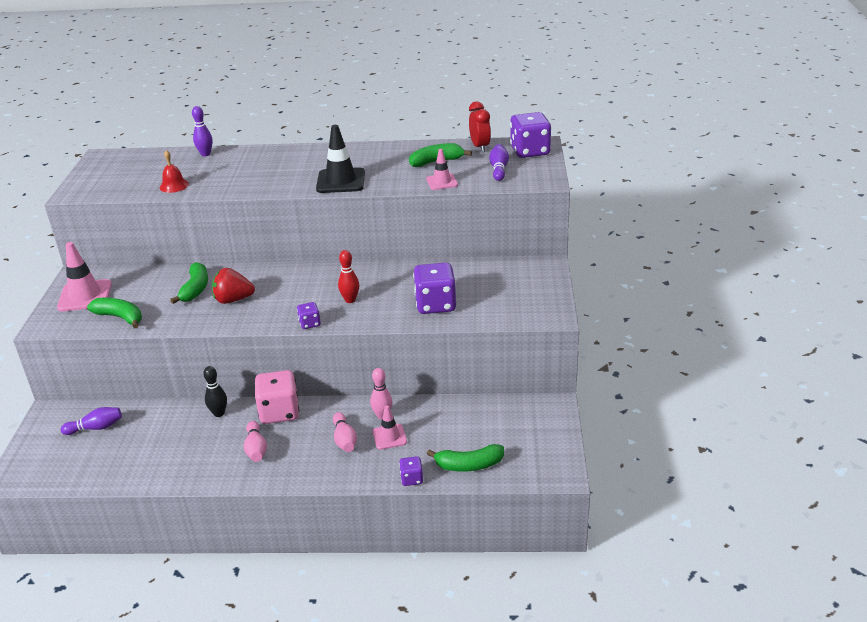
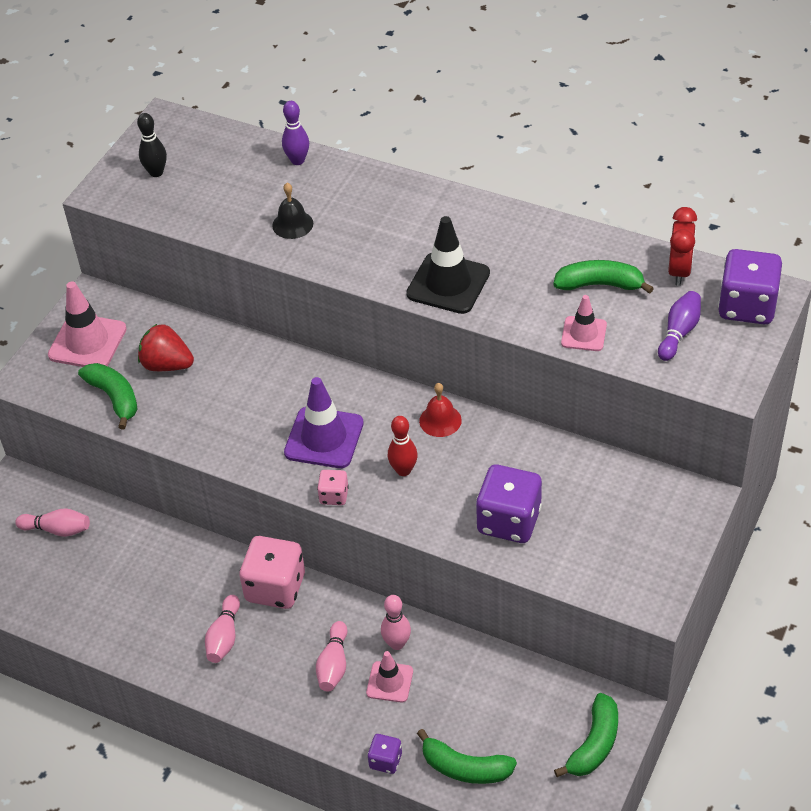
camera: 25 degrees right, 15 degrees up
purple bowling pin [61,407,122,435] -> pink bowling pin [15,508,90,537]
red bell [160,150,189,193] -> red bell moved to [419,383,462,437]
green banana [170,262,208,304] -> green banana moved to [554,693,618,777]
black bowling pin [203,366,227,417] -> black bowling pin moved to [137,113,167,177]
red strawberry [212,268,255,304] -> red strawberry moved to [138,323,194,371]
purple dice [297,302,321,329] -> pink dice [317,470,349,505]
none -> black bell [272,183,313,239]
none -> purple traffic cone [284,377,364,468]

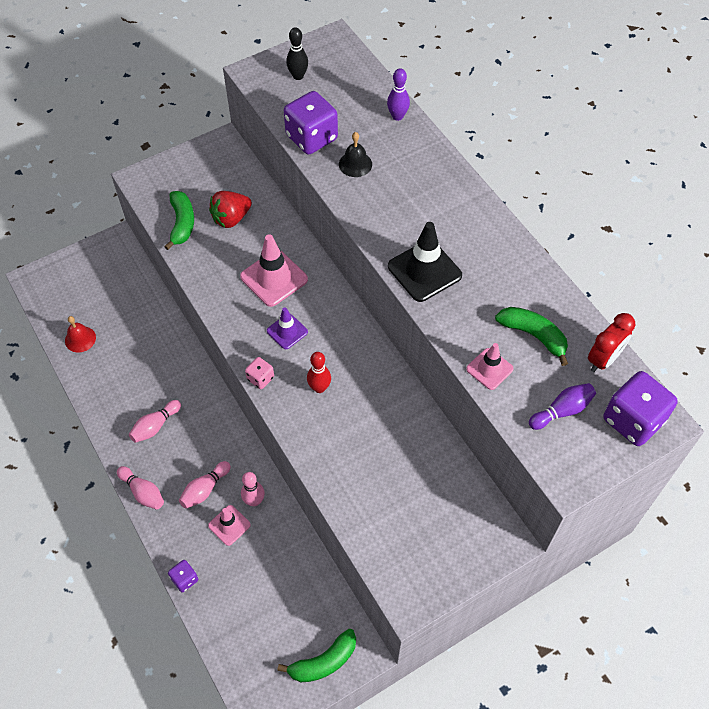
camera: 30 degrees right, 10 degrees up
pink bowling pin [15,508,90,537] -> pink bowling pin moved to [117,466,164,510]
pink traffic cone [48,281,127,367] -> pink traffic cone moved to [240,234,308,307]
red strawberry [138,323,194,371] -> red strawberry turned 90 degrees counterclockwise [209,191,252,228]
pink dice [239,536,305,609] -> none
purple traffic cone [284,377,364,468] -> purple traffic cone [267,307,308,349], size x0.59
green banana [417,729,517,784] -> none
red bell [419,383,462,437] -> red bell moved to [65,316,96,352]
purple dice [476,465,542,543] -> purple dice moved to [284,91,338,154]

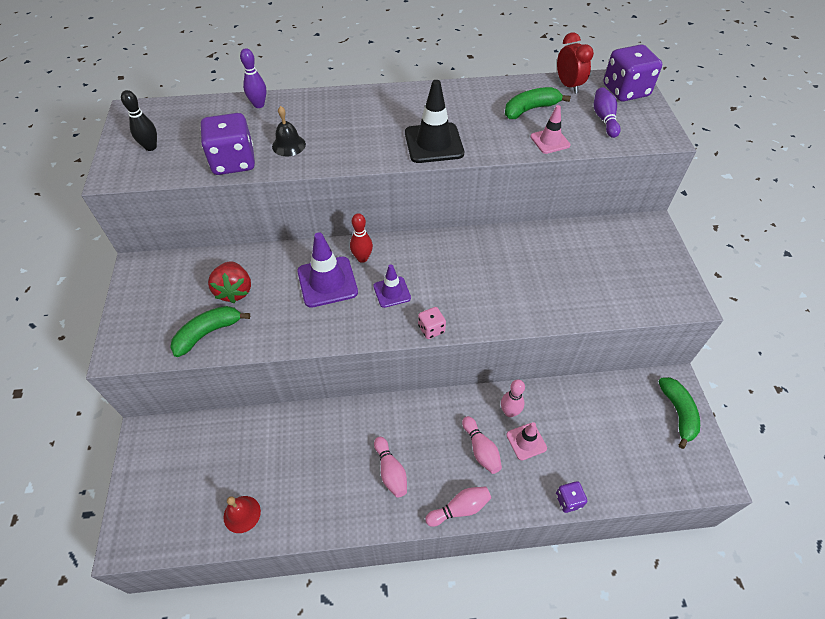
camera: 65 degrees left, 5 degrees down
green banana [164,191,194,250] -> green banana turned 60 degrees counterclockwise [170,306,250,357]
pink traffic cone [240,234,308,307] -> purple traffic cone [297,232,358,308]
red bowling pin [307,352,331,393] -> red bowling pin moved to [350,213,373,263]

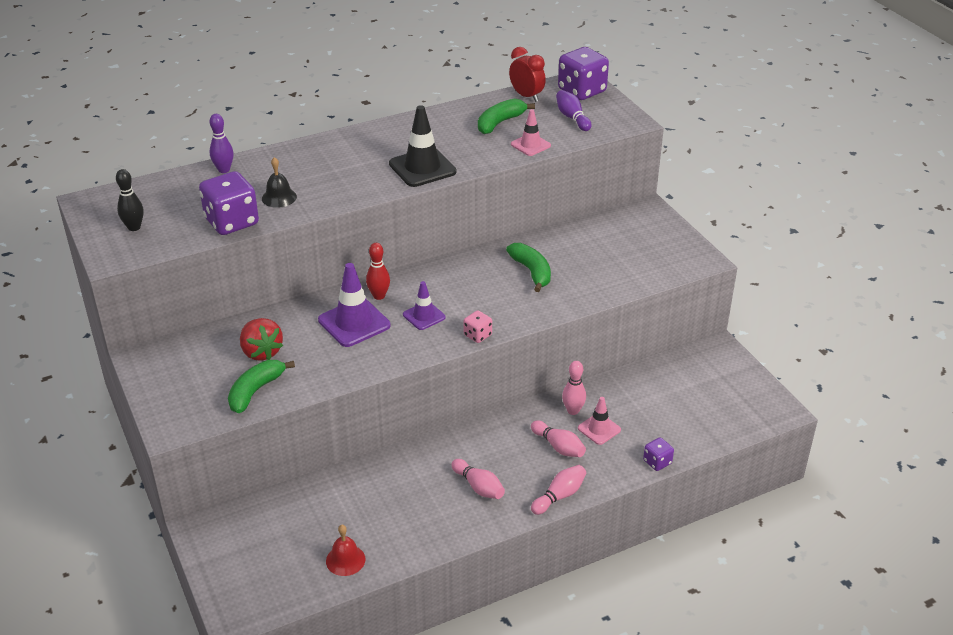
camera: 20 degrees left, 15 degrees down
green banana [658,377,700,449] -> green banana moved to [506,243,551,292]

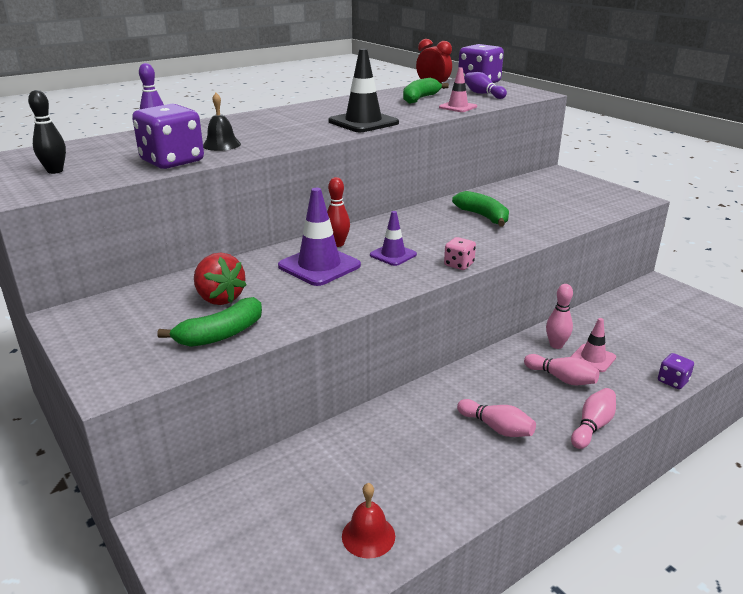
camera: 10 degrees left, 10 degrees down
green banana [228,360,295,413] -> green banana turned 150 degrees counterclockwise [157,297,262,347]

